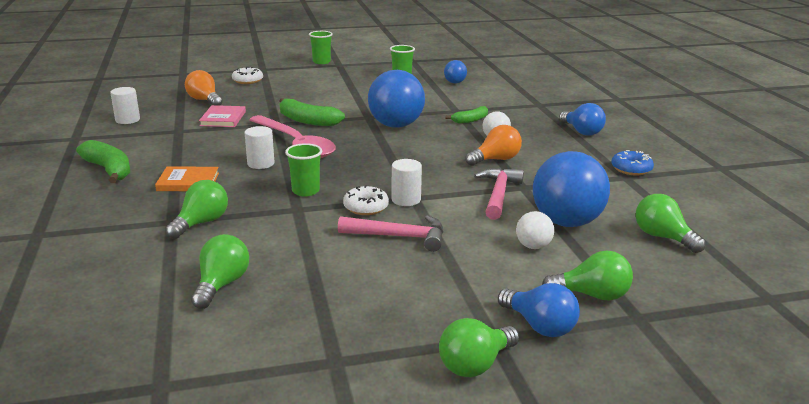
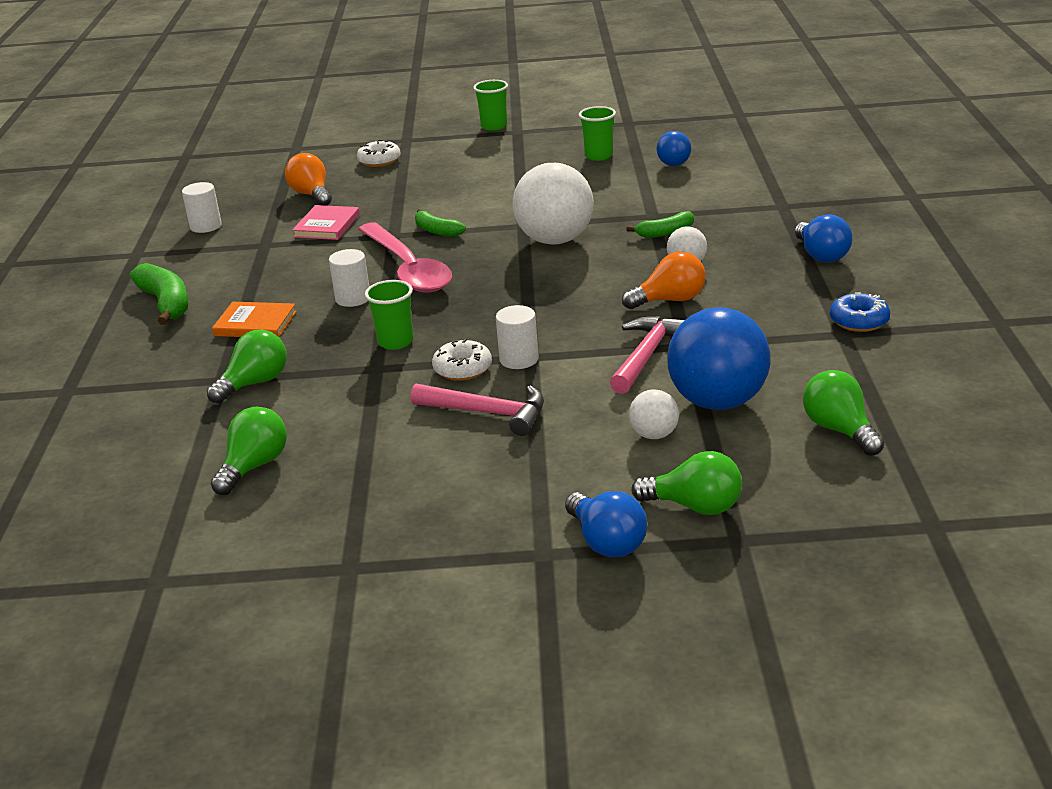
camera: 15 degrees right, 5 degrees up
green banana [279,98,345,126] -> green banana [415,209,466,237], size x0.62
blue ball [368,70,425,128] -> white ball [513,163,594,244]
green light bulb [439,318,519,377] -> none

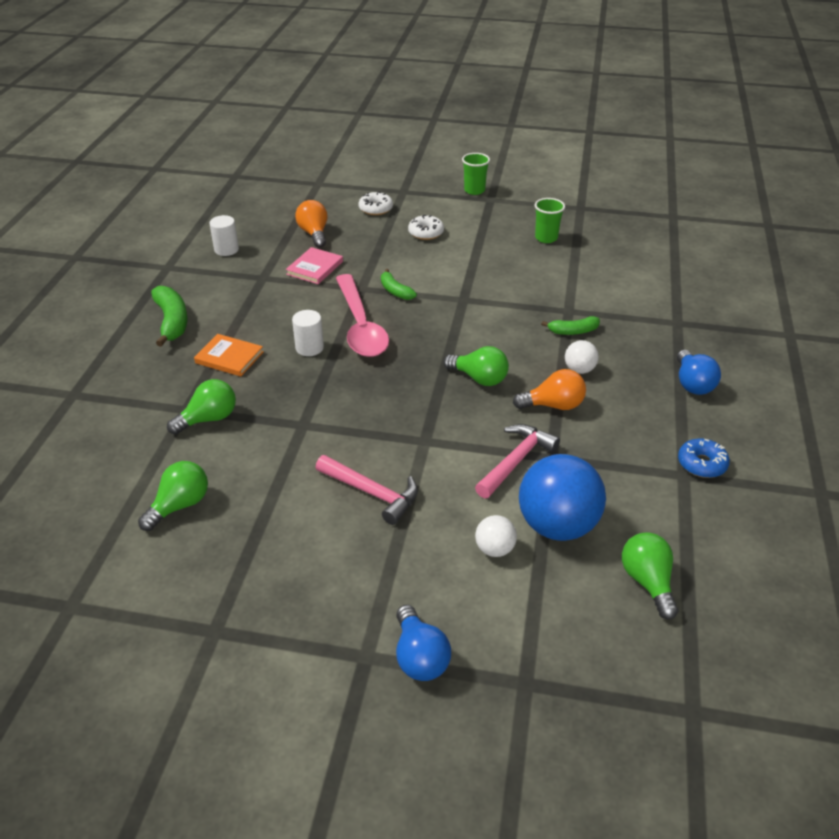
camera: 10 degrees right, 10 degrees up
green cup [365,280,413,350] -> none
white donut [432,339,492,381] -> white donut moved to [408,215,444,240]
white cylinder [496,305,539,369] -> none
white ball [513,163,594,244] -> none
green light bulb [631,451,742,515] -> green light bulb moved to [444,346,509,386]
blue ball [657,131,691,166] -> none

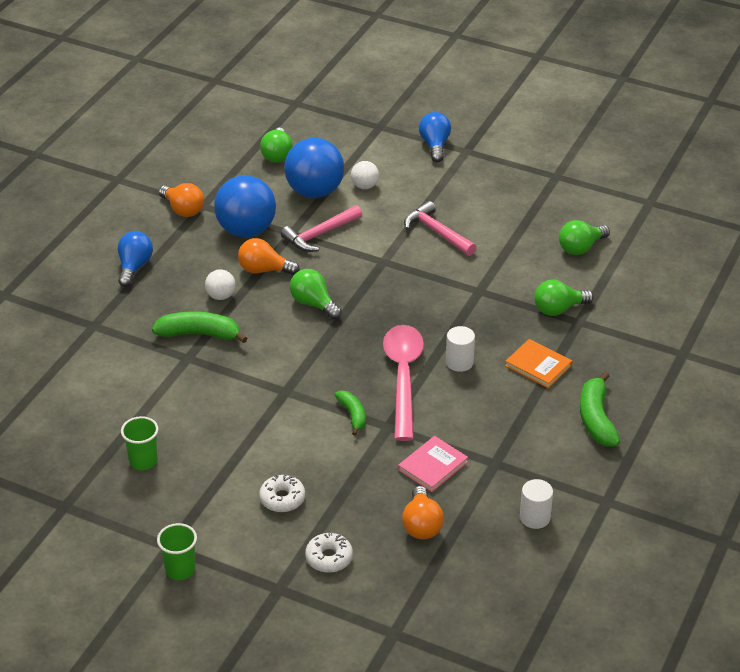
camera: 165 degrees left, 0 degrees up
green banana [541,316,600,335] -> green banana [152,311,247,343], size x1.62
blue donut [678,439,730,478] -> orange light bulb [159,183,204,217]
none -> blue ball [214,175,276,237]

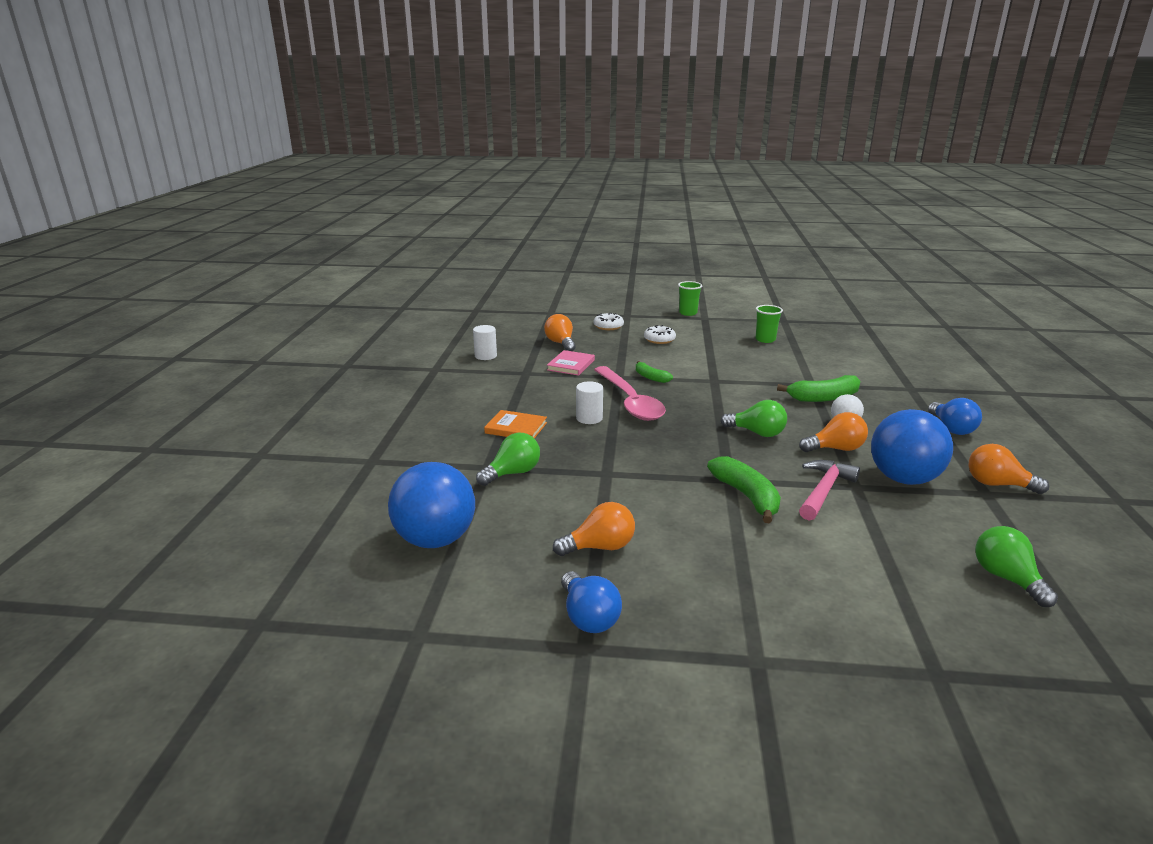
camera: 160 degrees right, 15 degrees down
blue ball [284,138,344,198] -> blue ball moved to [388,462,475,548]
white ball [351,161,379,189] -> none
pink hammer [404,201,476,256] -> none
blue light bulb [419,112,451,162] -> blue light bulb moved to [561,571,622,633]
green light bulb [559,220,610,255] -> none
green banana [580,372,620,447] -> green banana moved to [707,456,781,523]
none -> orange light bulb [553,502,635,556]

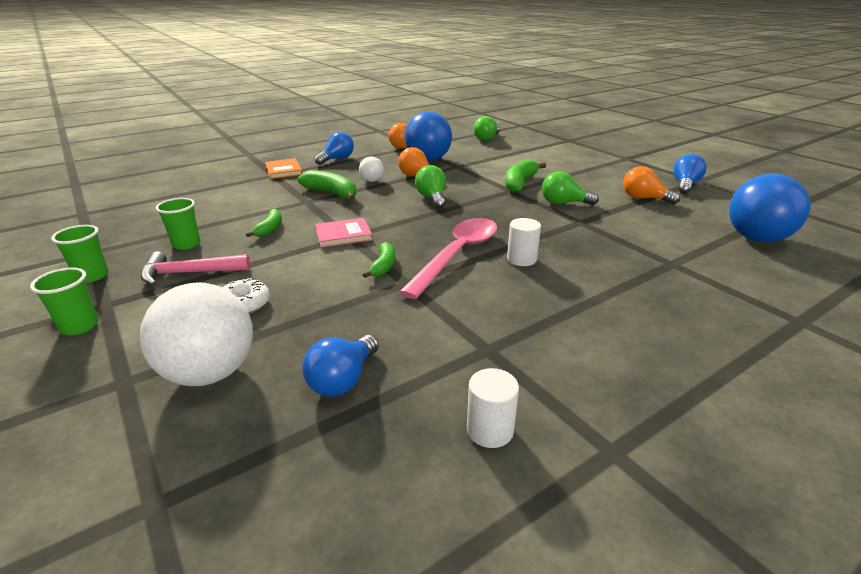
camera: 130 degrees left, 5 degrees up
green light bulb [476,432,540,486] -> green light bulb moved to [542,172,599,205]
orange book [484,410,547,439] -> orange book moved to [265,158,303,179]
orange light bulb [544,314,576,351] -> blue light bulb [302,335,379,397]
pink book [547,350,595,376] -> pink book moved to [315,218,372,248]
white donut [593,313,624,330] -> white ball [140,283,253,386]
pink hammer [799,460,860,521] -> pink hammer moved to [141,251,250,285]
none -> green cup [51,225,109,283]
none -> green banana [246,209,282,237]

